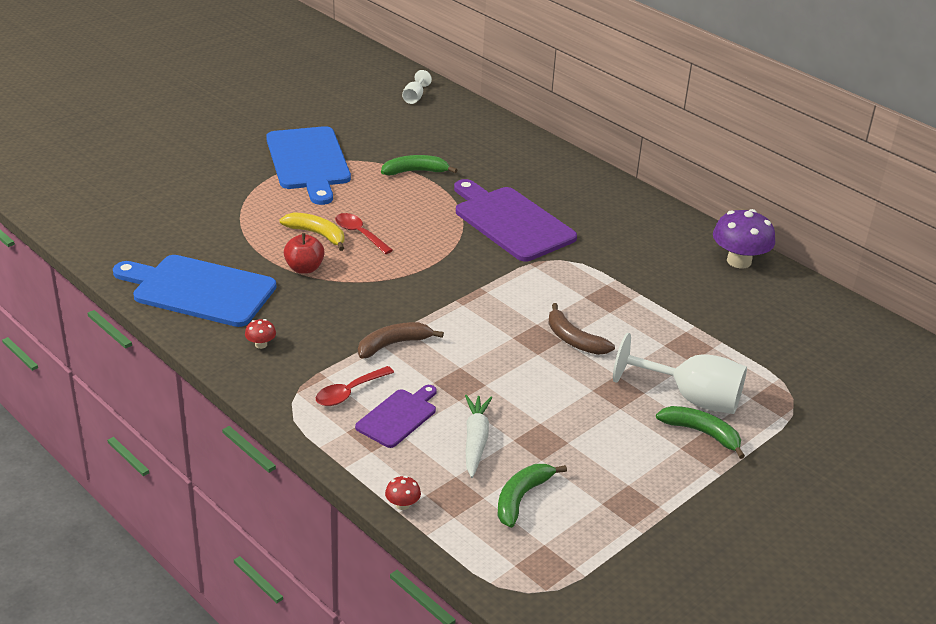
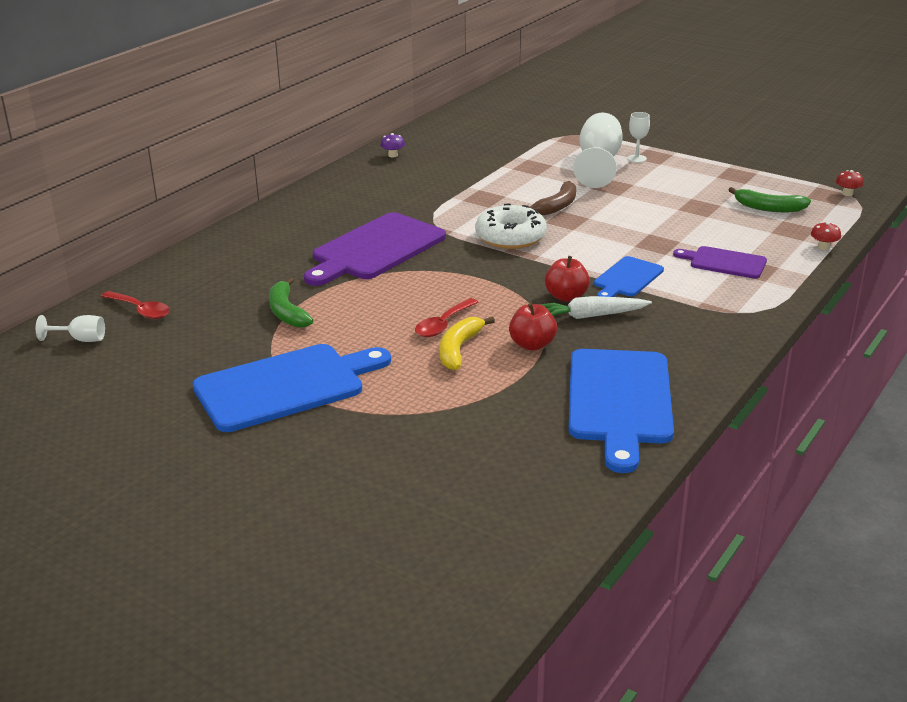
camera: 100 degrees left, 5 degrees down
red mushroom [245,319,276,349] -> red mushroom moved to [836,170,864,196]
red spoon [316,366,394,406] -> red spoon moved to [101,291,170,319]
brown banana [358,322,444,359] -> blue cutting board [594,256,664,297]
white carrot [465,395,492,478] -> white carrot moved to [539,296,652,319]
green banana [656,406,745,459] -> white goblet [627,112,650,163]
purple mushroom [713,209,775,268] -> purple mushroom [380,133,405,157], size x0.45
none -> white donut [475,203,547,249]
none -> red apple [545,256,590,302]

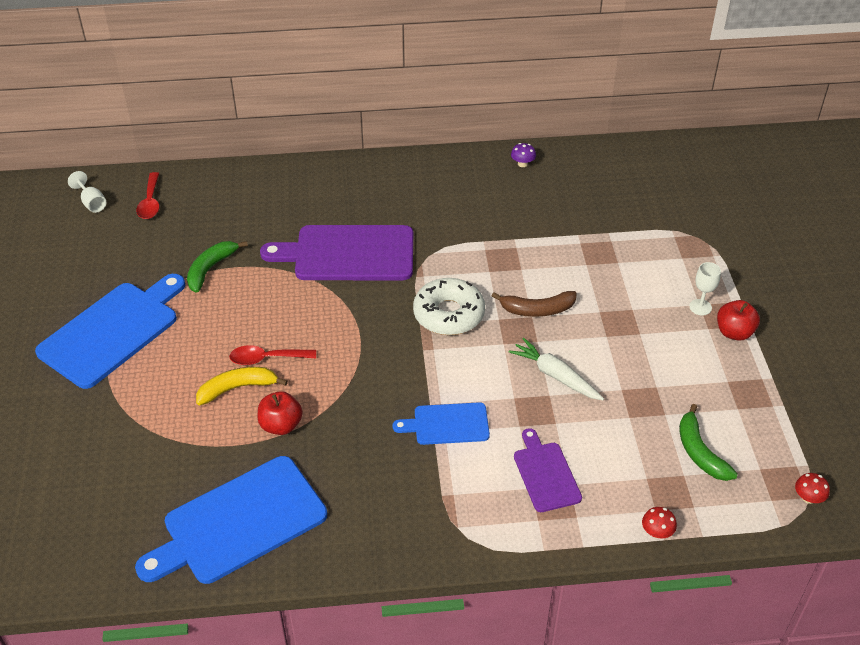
camera: 50 degrees right, 15 degrees up
blue cutting board [192,344,391,432] -> blue cutting board turned 75 degrees counterclockwise [35,274,185,389]
white carrot [539,296,652,319] -> white carrot moved to [509,338,604,400]
red apple [545,256,590,302] -> red apple moved to [717,300,760,341]
white goblet [574,113,623,188] -> none

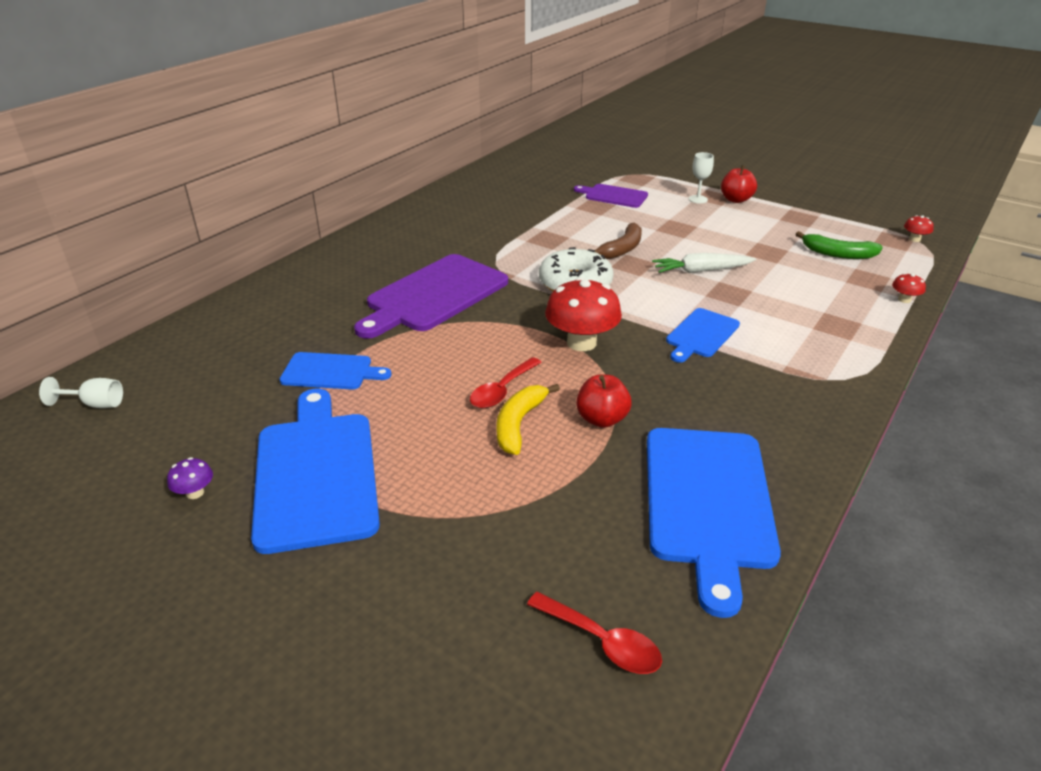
camera: 50 degrees left, 10 degrees down
red spoon [136,172,159,219] -> red spoon moved to [527,592,662,674]
green banana [187,241,248,293] -> blue cutting board [279,352,391,390]
purple mushroom [511,143,536,167] -> purple mushroom moved to [167,457,213,499]
purple cutting board [514,428,582,512] -> purple cutting board moved to [574,184,648,208]
none -> red mushroom [545,277,622,351]

